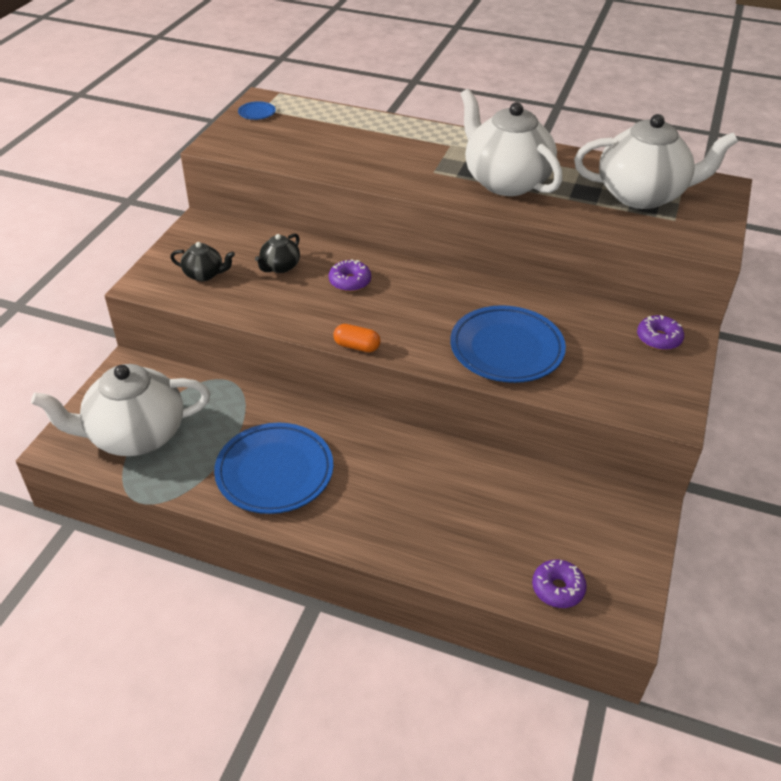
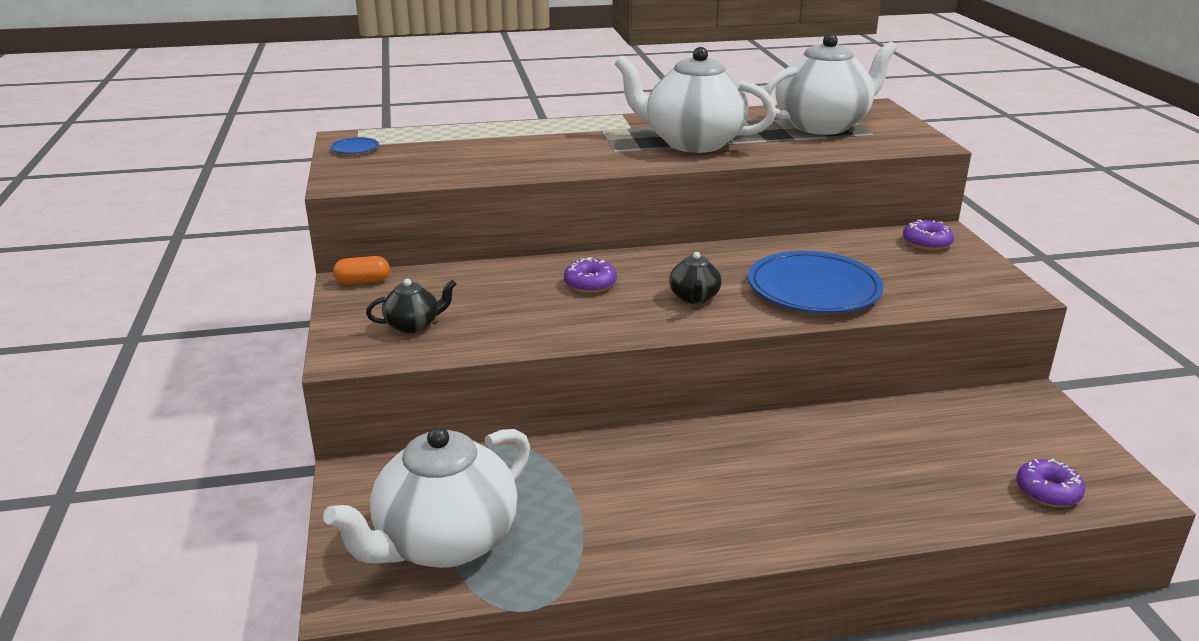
camera: 30 degrees left, 15 degrees down
blue plate [214,423,333,514] -> none
black teapot [255,233,300,273] -> black teapot moved to [669,252,722,304]
orange capsule [333,324,381,352] -> orange capsule moved to [333,256,390,285]

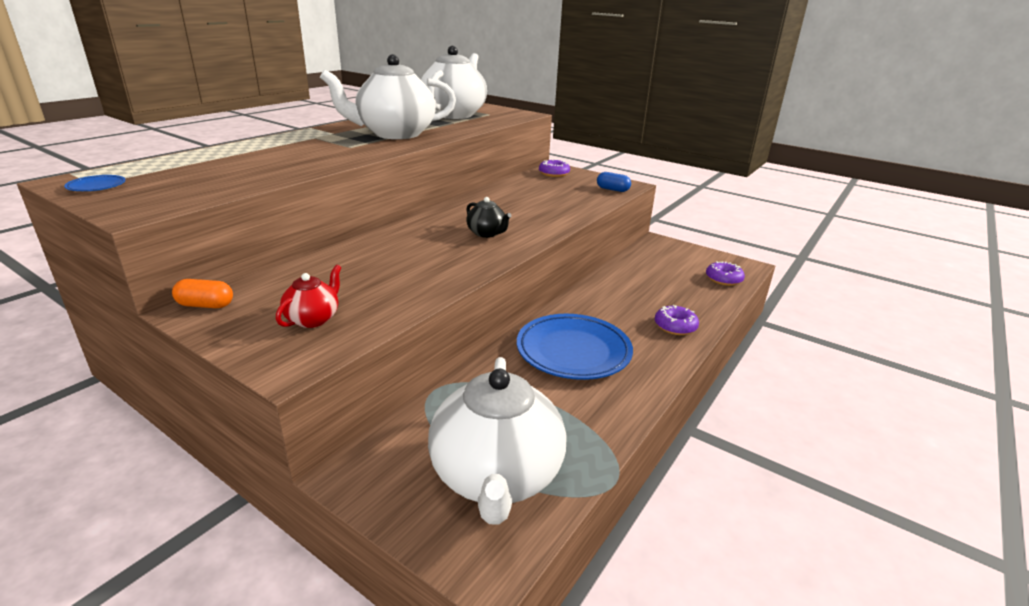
camera: 45 degrees left, 0 degrees up
orange capsule [333,256,390,285] -> orange capsule turned 60 degrees clockwise [172,279,233,308]
black teapot [366,279,456,333] -> red teapot [276,265,342,328]
purple donut [564,257,617,293] -> purple donut moved to [655,305,699,335]
blue plate [748,251,884,313] -> blue plate moved to [517,314,633,380]
none -> blue capsule [597,172,631,192]

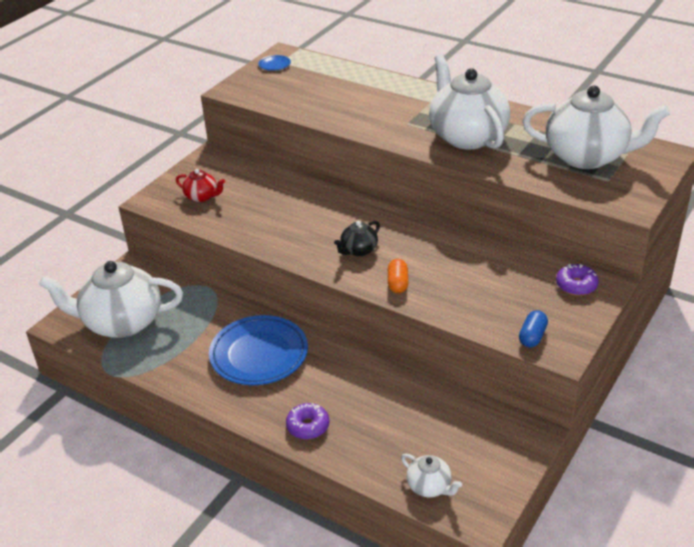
camera: 90 degrees right, 10 degrees up
orange capsule [172,279,233,308] -> orange capsule moved to [388,259,408,293]
purple donut [706,261,745,286] -> white teapot [401,454,462,497]

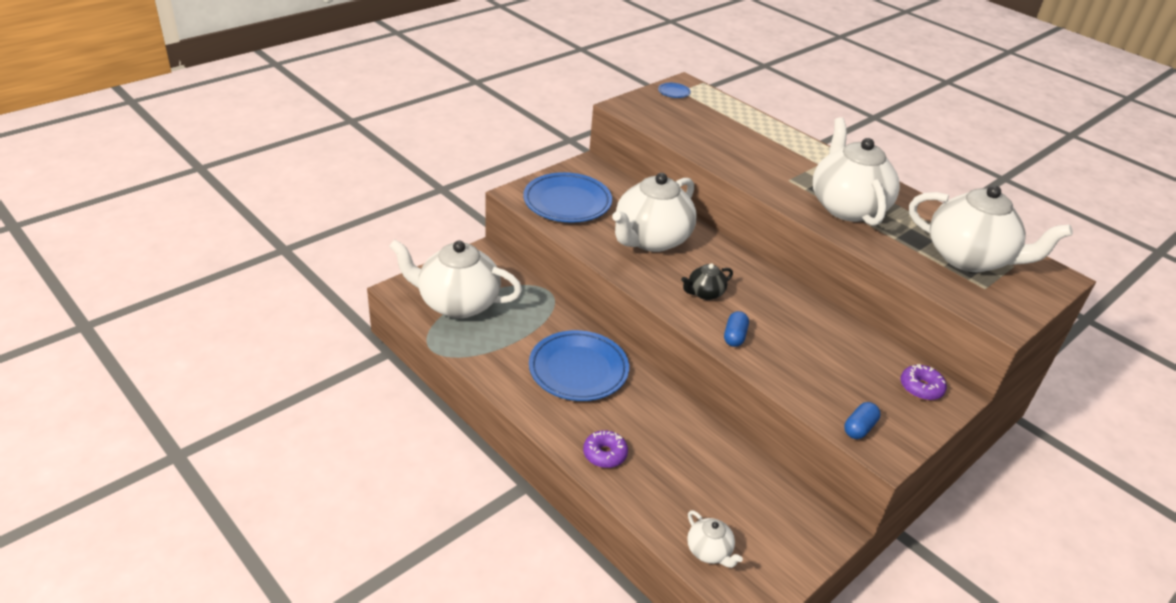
camera: 10 degrees right, 0 degrees up
red teapot [176,169,225,202] -> blue plate [523,172,612,223]
orange capsule [388,259,408,293] -> blue capsule [724,311,749,347]
none -> white teapot [612,173,697,252]

